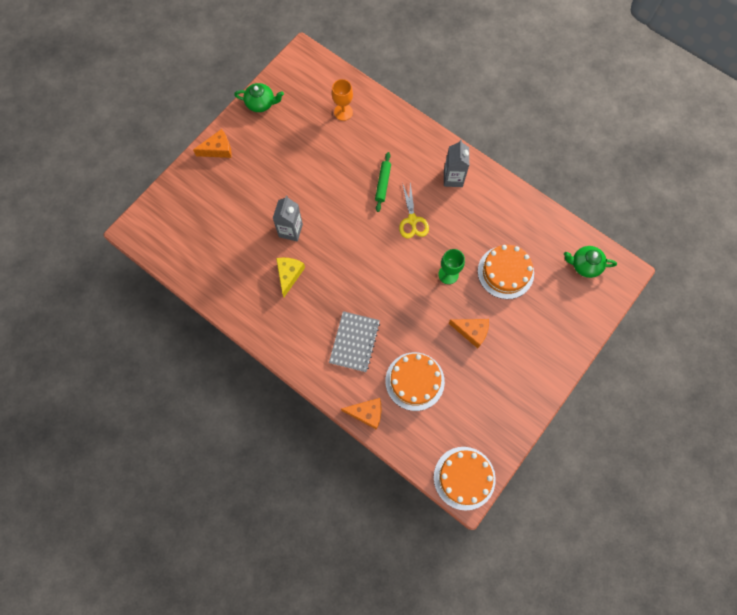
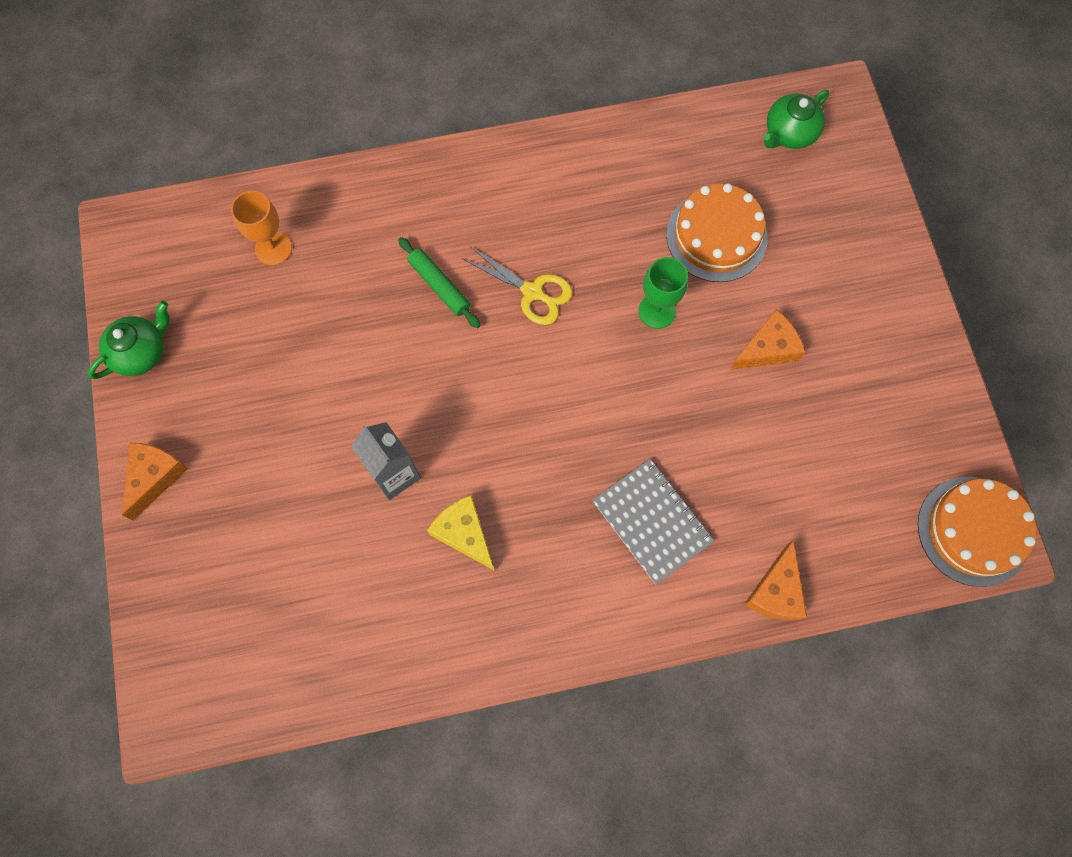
camera: 50 degrees left, 0 degrees up
orange cheese [341,398,381,430] -> orange cheese turned 150 degrees clockwise [744,540,807,620]
orange cake [385,352,445,411] -> none
grey carton [444,139,469,187] -> none

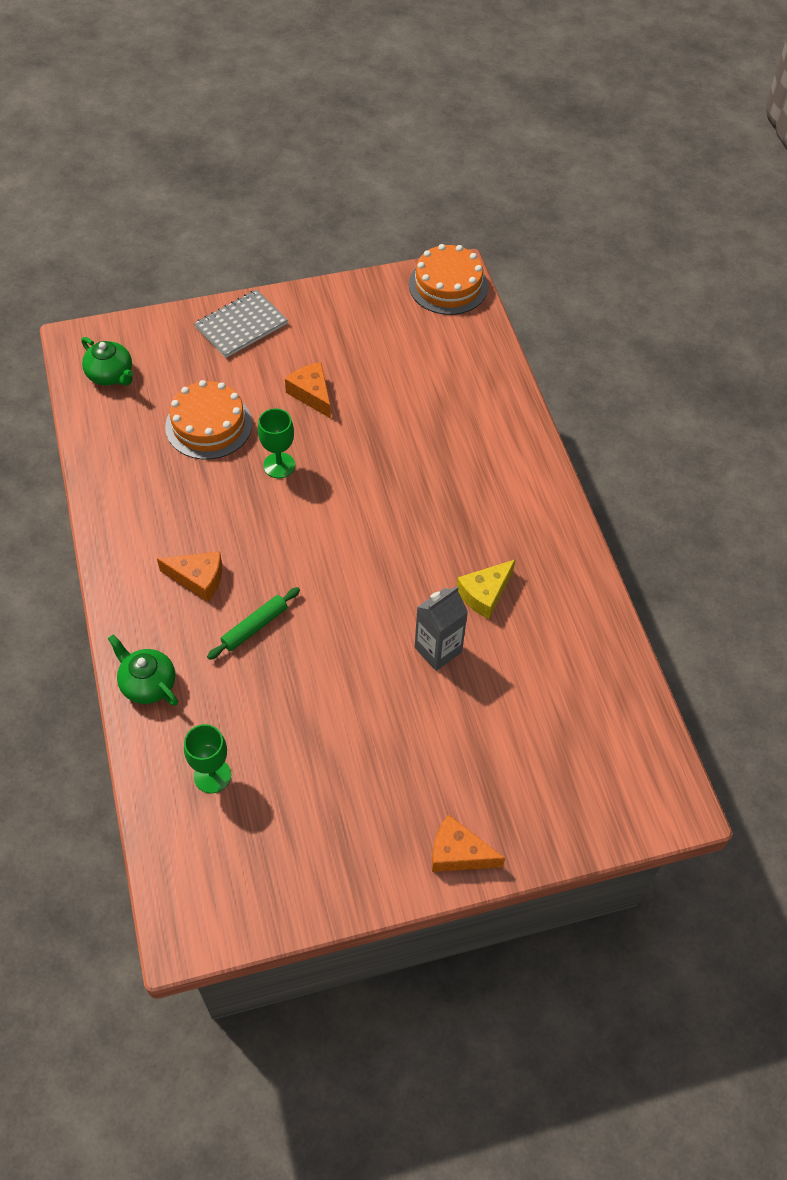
camera: 95 degrees left, 15 degrees down
green teapot [88,301,170,379] -> green teapot moved to [108,635,178,706]
orange goblet [231,191,292,265] -> green goblet [184,724,231,793]
yellow scissors [462,246,573,325] -> none
grey notebook [592,459,714,585] -> grey notebook moved to [194,289,288,358]
orange cheese [744,540,807,620] -> orange cheese moved to [157,551,222,602]

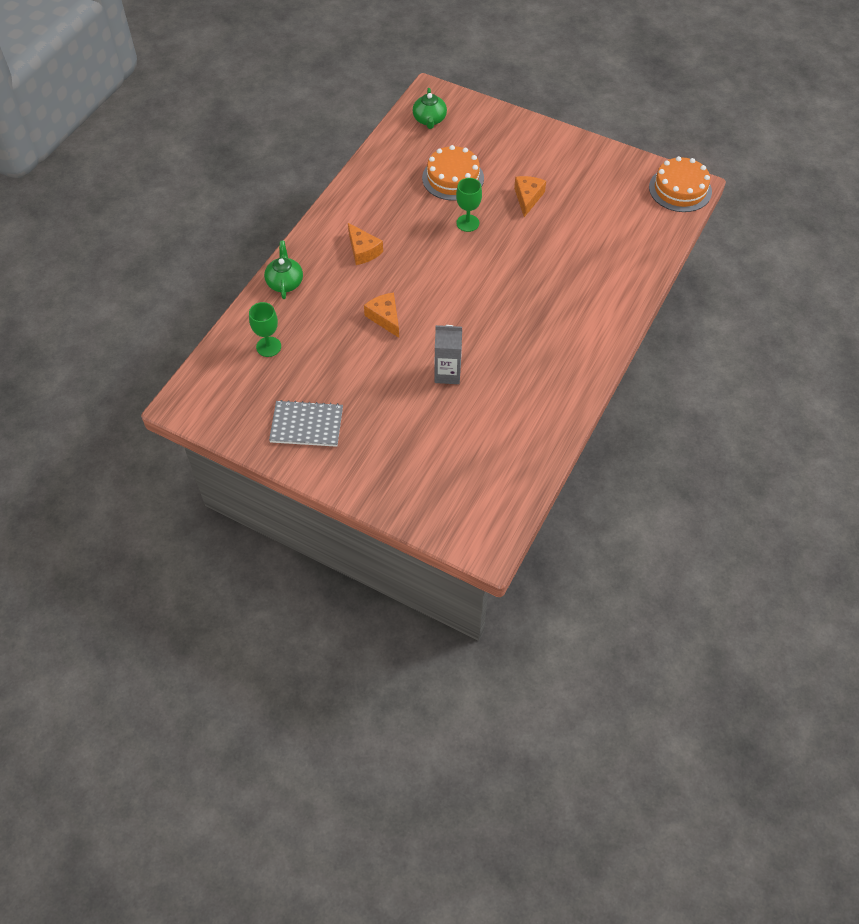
camera: 45 degrees right, 0 degrees up
grey notebook [194,289,288,358] -> grey notebook moved to [269,400,343,447]
green rolling pin [207,587,300,660] -> none
orange cheese [432,815,505,872] -> orange cheese moved to [364,293,399,338]
yellow cheese [457,559,516,619] -> none

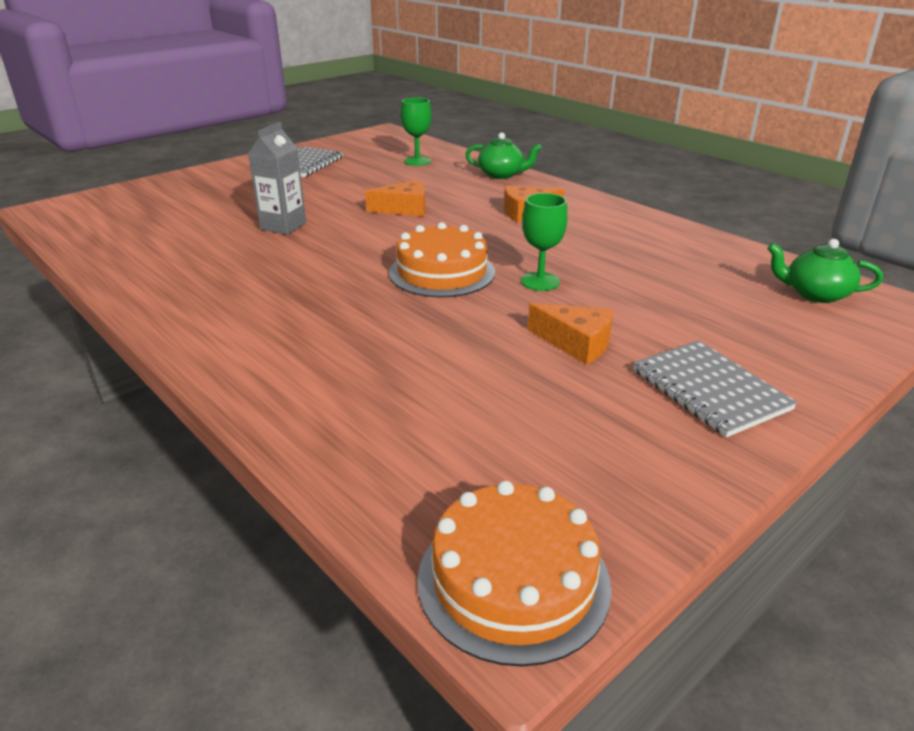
camera: 110 degrees right, 25 degrees down
orange cake [422,145,484,201] -> orange cake moved to [389,222,495,297]
none -> grey notebook [633,340,798,437]

